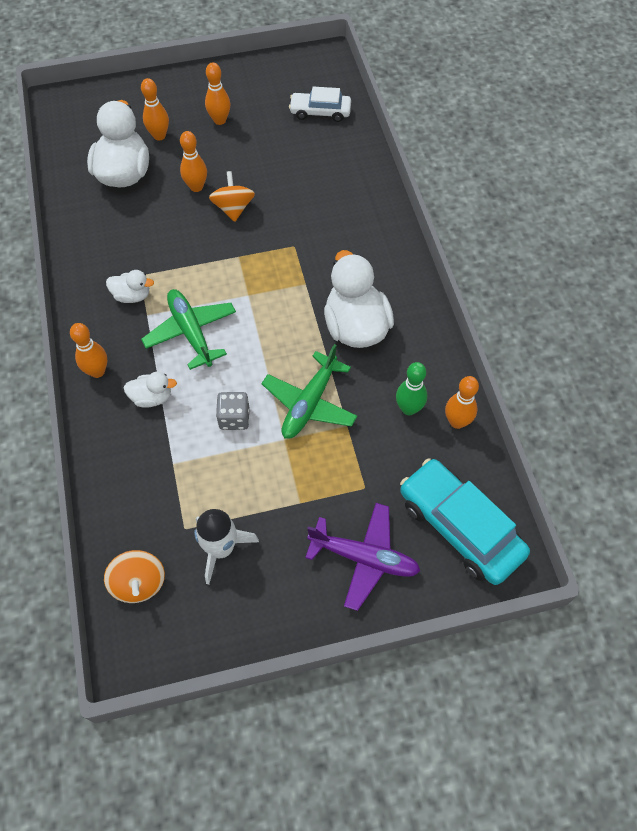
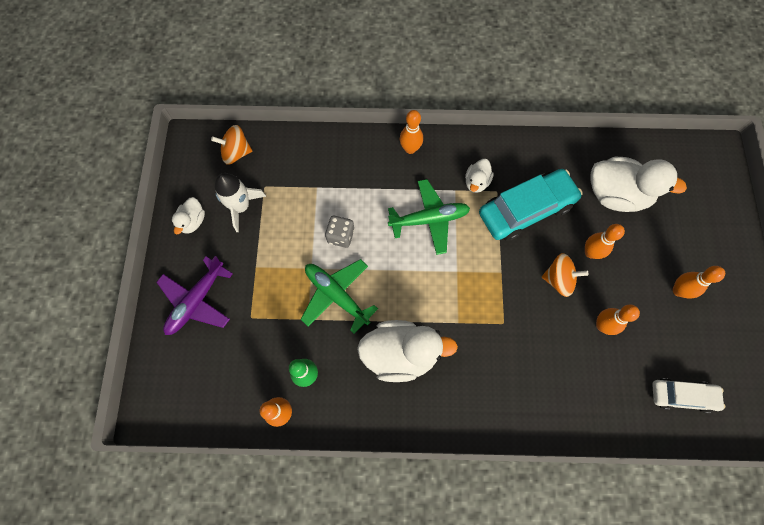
camera: 105 degrees right, 10 degrees up
white duck [123,372,177,408] -> white duck moved to [172,197,205,234]
orange bowling pin [141,78,169,140] -> orange bowling pin moved to [596,304,640,335]
white car [289,87,351,122] -> white car turned 75 degrees clockwise [652,378,725,413]
turquoise car [400,458,530,585] -> turquoise car moved to [479,169,583,241]

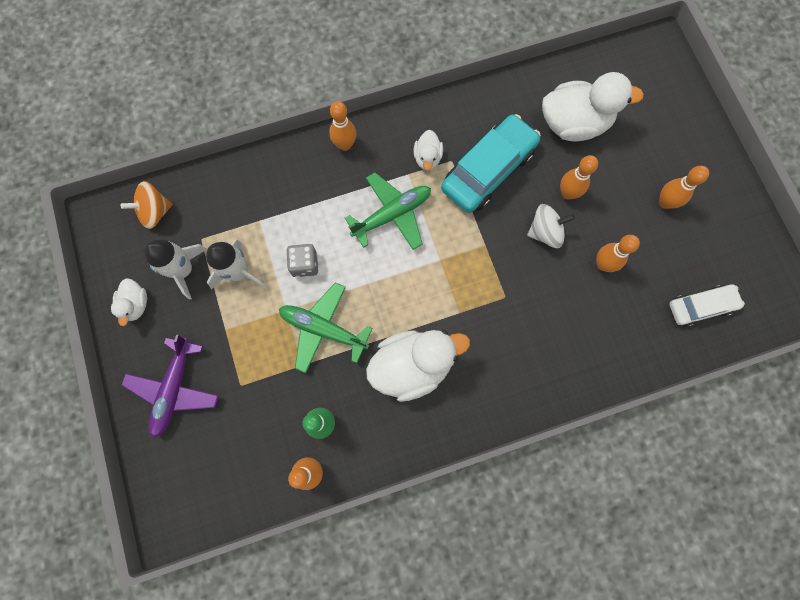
camera: 20 degrees left, 5 degrees up
orange spinning top [542,253,589,297] -> white spinning top [527,204,575,248]
none -> white rocket [206,240,266,289]

